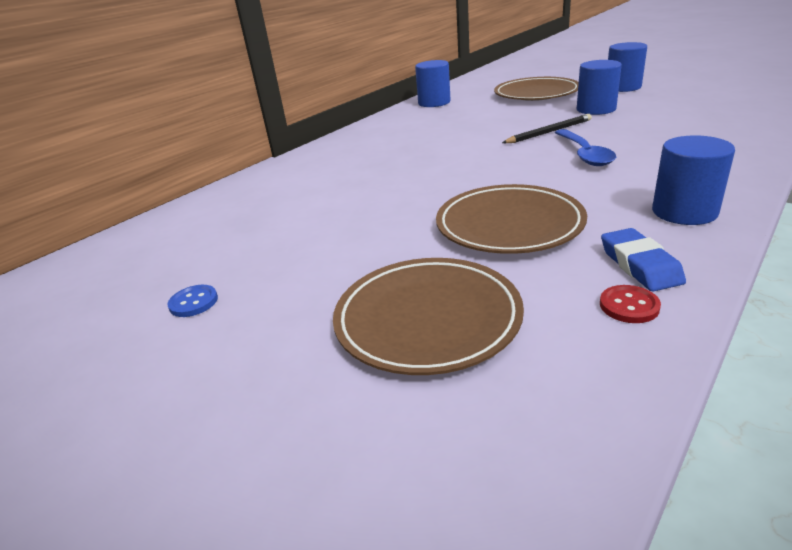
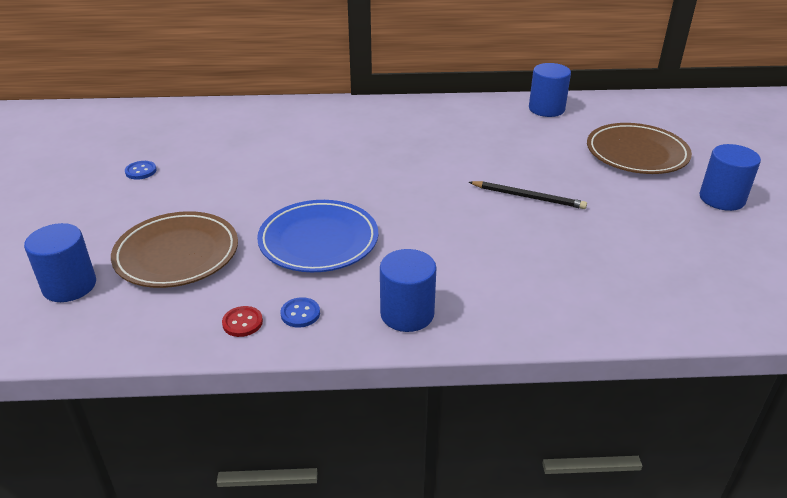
camera: 45 degrees right, 5 degrees up
brown plate [436,184,587,254] -> blue plate [257,200,378,272]
blue spoon [555,129,616,166] -> none
blue cylinder [577,60,622,115] -> blue cylinder moved to [24,223,96,302]
blue eraser [601,228,686,292] -> blue button [281,297,320,328]

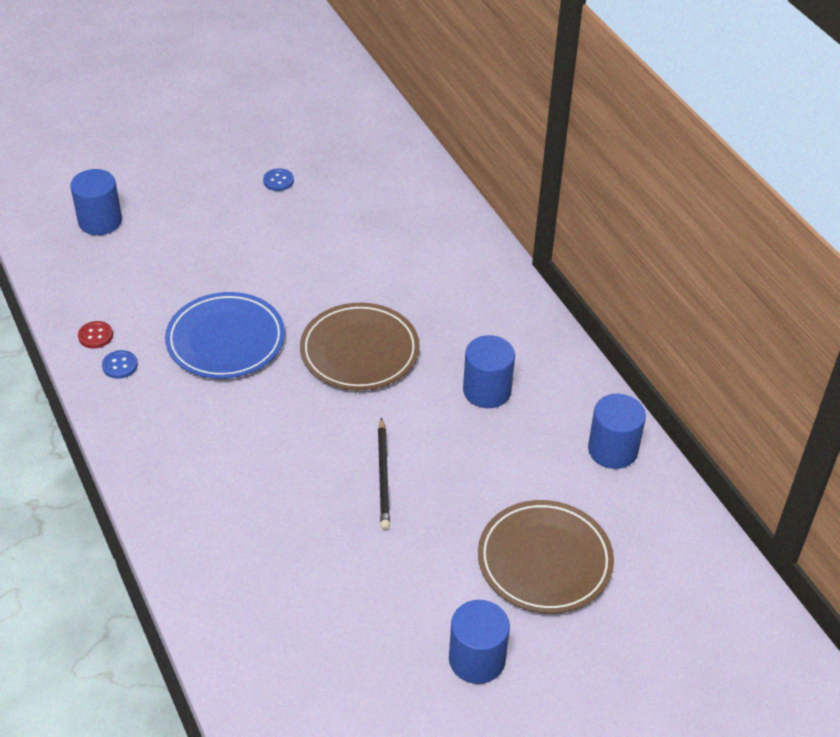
camera: 65 degrees right, 10 degrees up
brown plate [111,211,238,288] -> brown plate moved to [300,303,420,390]
blue cylinder [380,249,436,332] -> blue cylinder moved to [463,335,515,408]

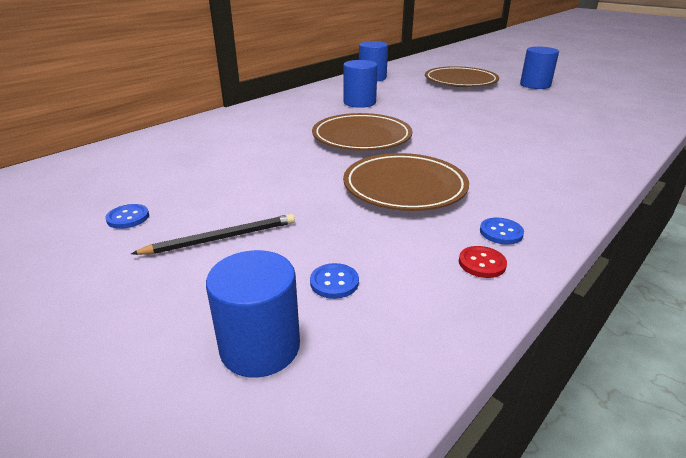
camera: 110 degrees left, 15 degrees down
blue plate [165,292,285,379] -> brown plate [343,153,469,211]
black pencil [378,417,390,529] -> black pencil moved to [131,214,295,255]
none -> blue button [310,263,359,299]

